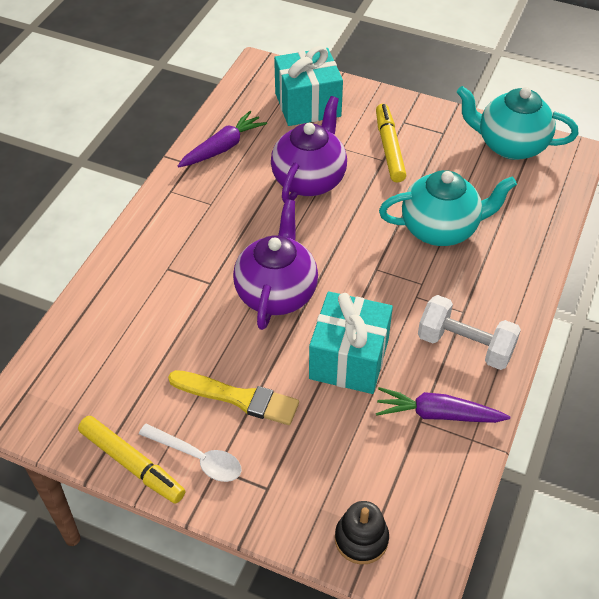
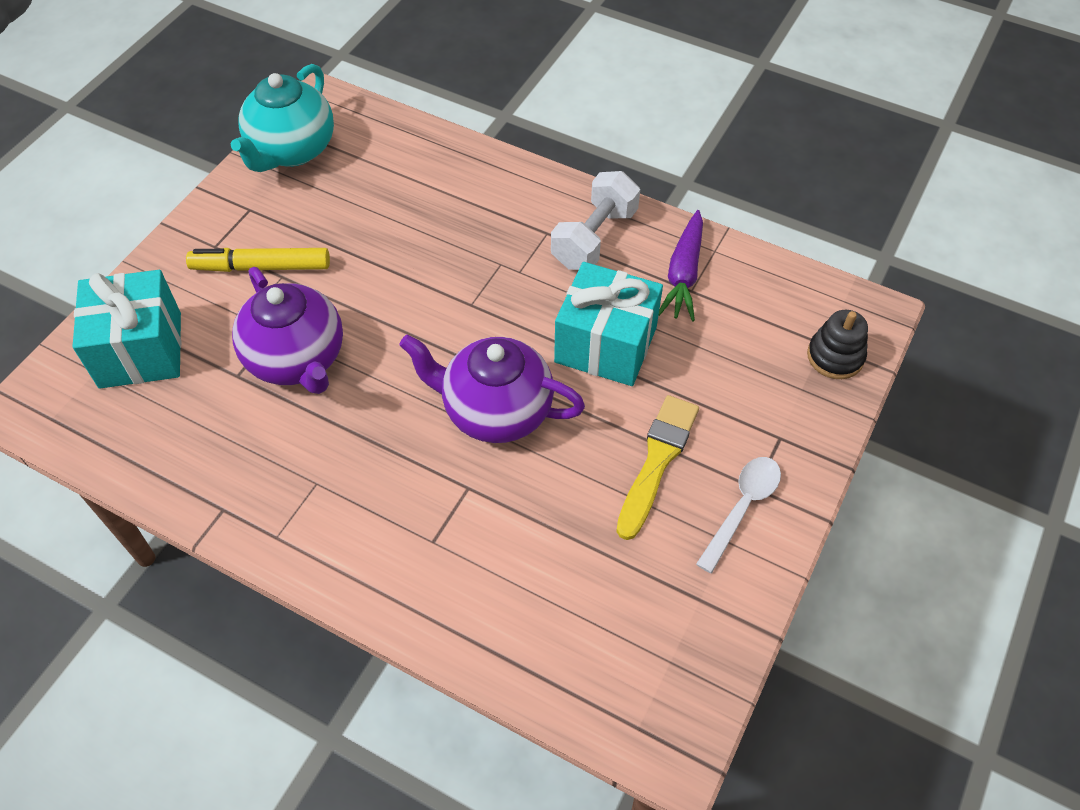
camera: 85 degrees left, 5 degrees up
yellow marker [78,416,185,504] -> none
purple carrot [178,111,267,167] -> none
purple teapot [271,96,347,203] -> purple teapot turned 150 degrees counterclockwise [232,267,343,394]
turquoise teapot [379,170,517,246] -> none

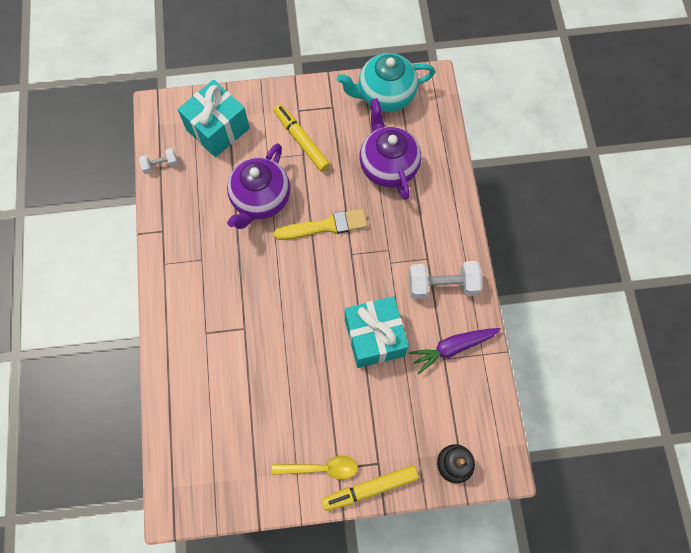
camera: 55 degrees right, 15 degrees up
purple teapot [399,335,585,443] -> purple teapot moved to [359,98,421,200]
yellow brush [616,395,699,540] -> yellow brush moved to [274,209,367,240]
white spoon [696,457,781,573] -> yellow spoon [272,455,358,480]
none -> white dumbbell [139,148,178,174]
none -> yellow marker [322,465,419,511]

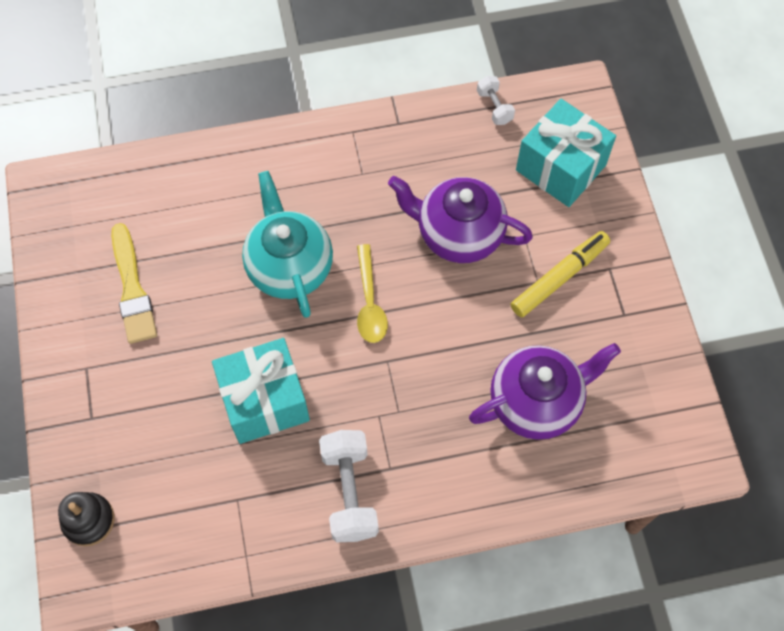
camera: 85 degrees right, 5 degrees down
yellow spoon [272,455,358,480] -> yellow spoon moved to [357,244,388,343]
yellow brush [274,209,367,240] -> yellow brush moved to [111,223,157,344]
yellow marker [322,465,419,511] -> none
turquoise teapot [337,53,435,112] -> turquoise teapot moved to [242,171,333,318]
purple carrot [409,328,501,374] -> none

